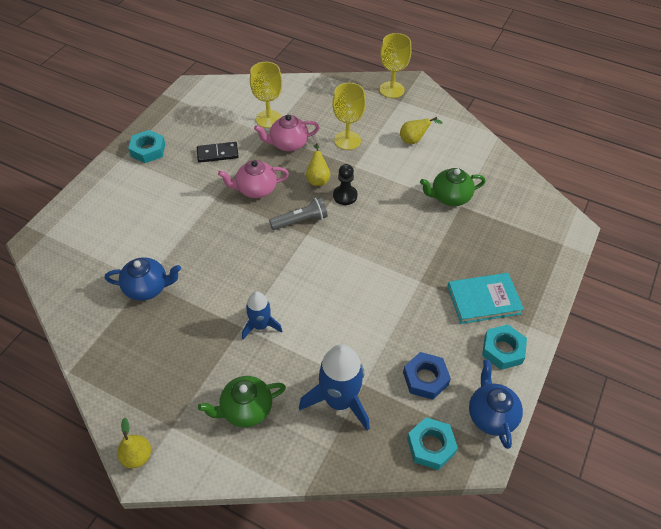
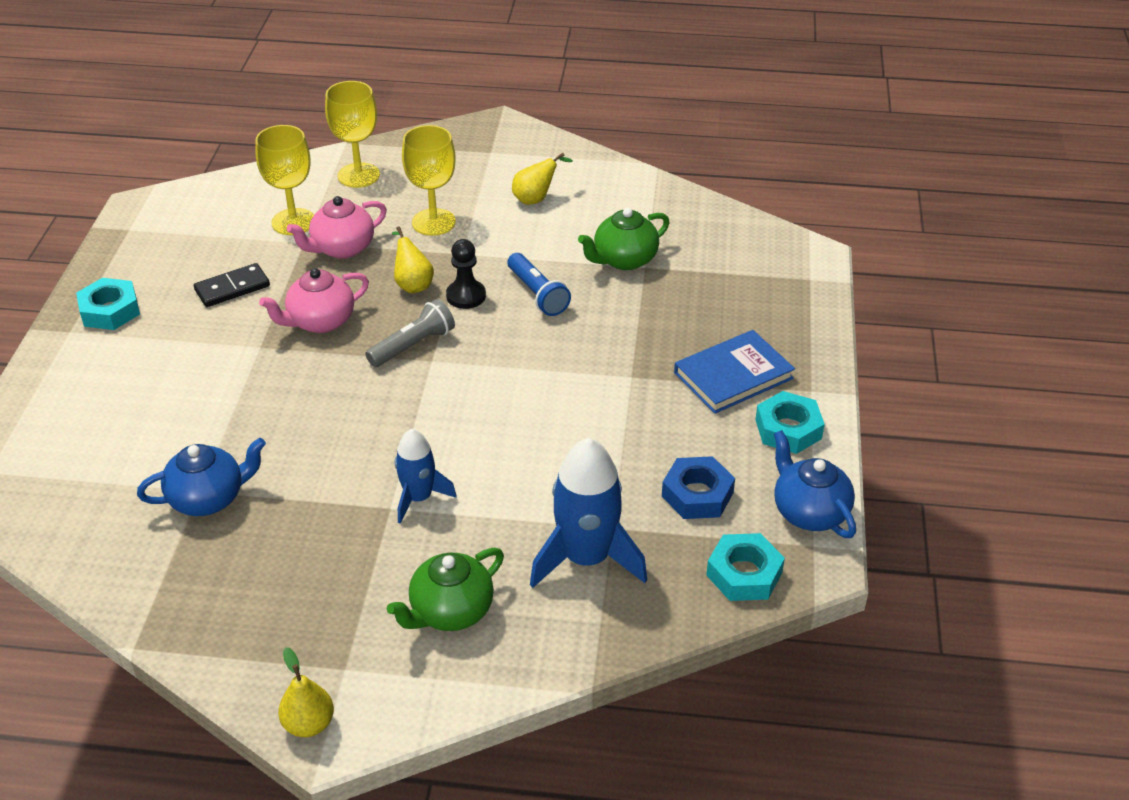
camera: 20 degrees left, 10 degrees down
yellow goblet [380,33,412,98] -> yellow goblet moved to [325,81,380,188]
turquoise book [447,273,524,324] -> blue book [674,330,795,414]
none -> blue flashlight [508,253,571,316]

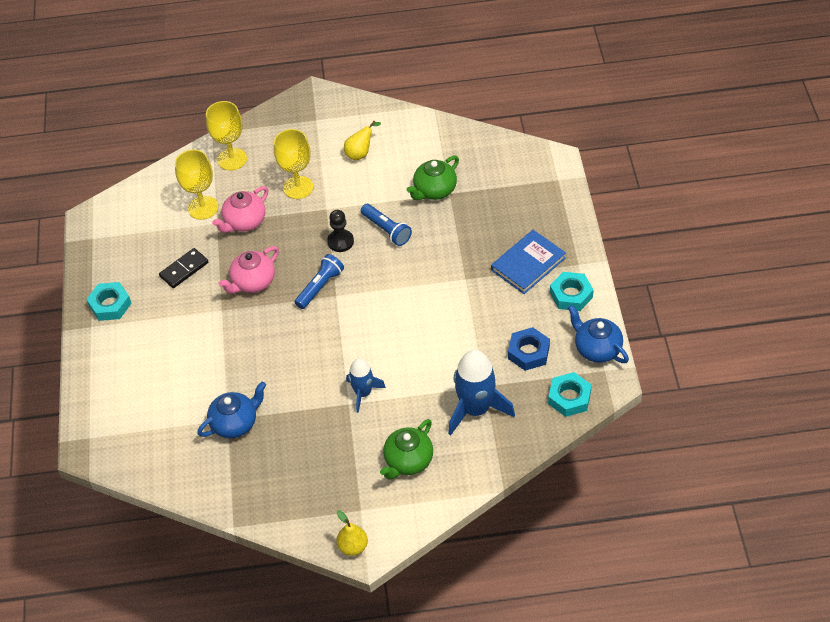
camera: 10 degrees left, 10 degrees up
grey flashlight [365,299,455,367] -> blue flashlight [295,254,344,309]
yellow pear [392,226,434,293] -> none

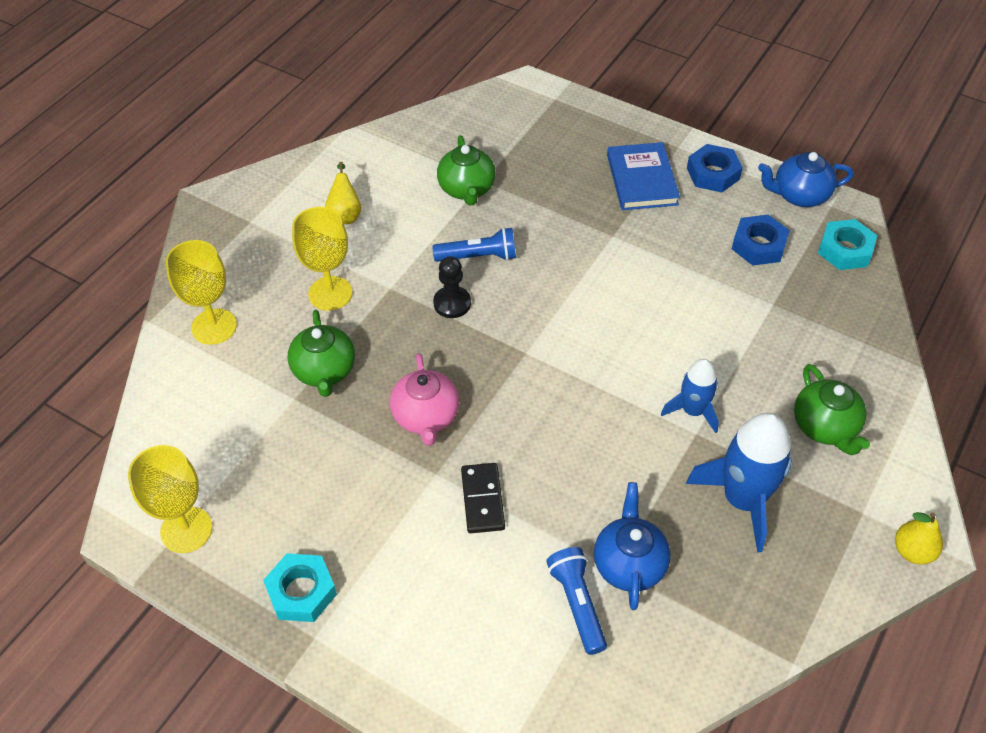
camera: 55 degrees left, 0 degrees up
black domino [159,248,208,288] -> black domino moved to [461,463,505,533]
yellow goblet [175,150,218,220] -> yellow goblet moved to [128,445,212,553]
pink teapot [212,186,269,233] -> green teapot [288,310,355,397]
blue flashlight [295,254,344,309] -> blue flashlight moved to [546,547,607,655]
blue rocket [448,350,515,436] -> blue rocket moved to [686,413,792,553]
turquoise nut [550,272,594,311] -> blue nut [687,144,743,192]

